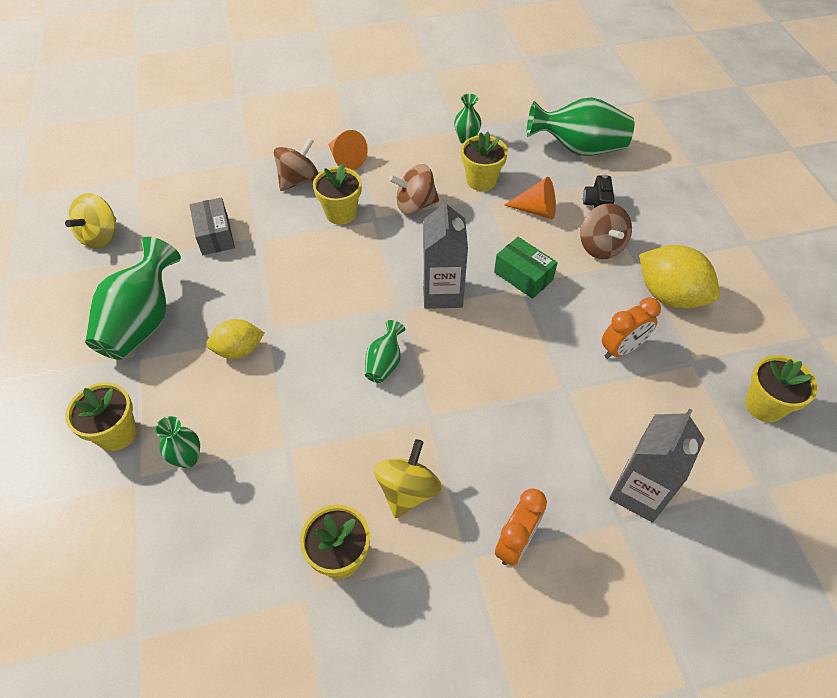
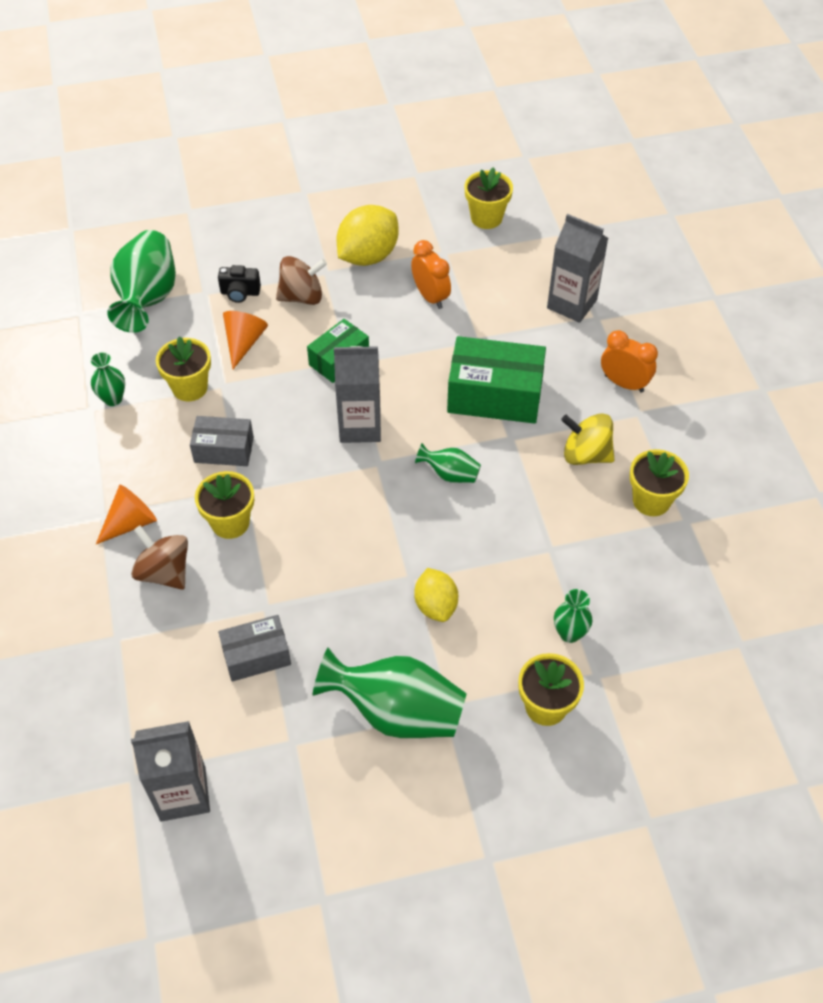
camera: 90 degrees left, 0 degrees up
yellow spinning top [65,193,116,249] -> none
brown spinning top [389,164,439,214] -> grey box [190,416,254,466]
none -> grey carton [131,721,210,822]
none -> green box [447,336,546,424]

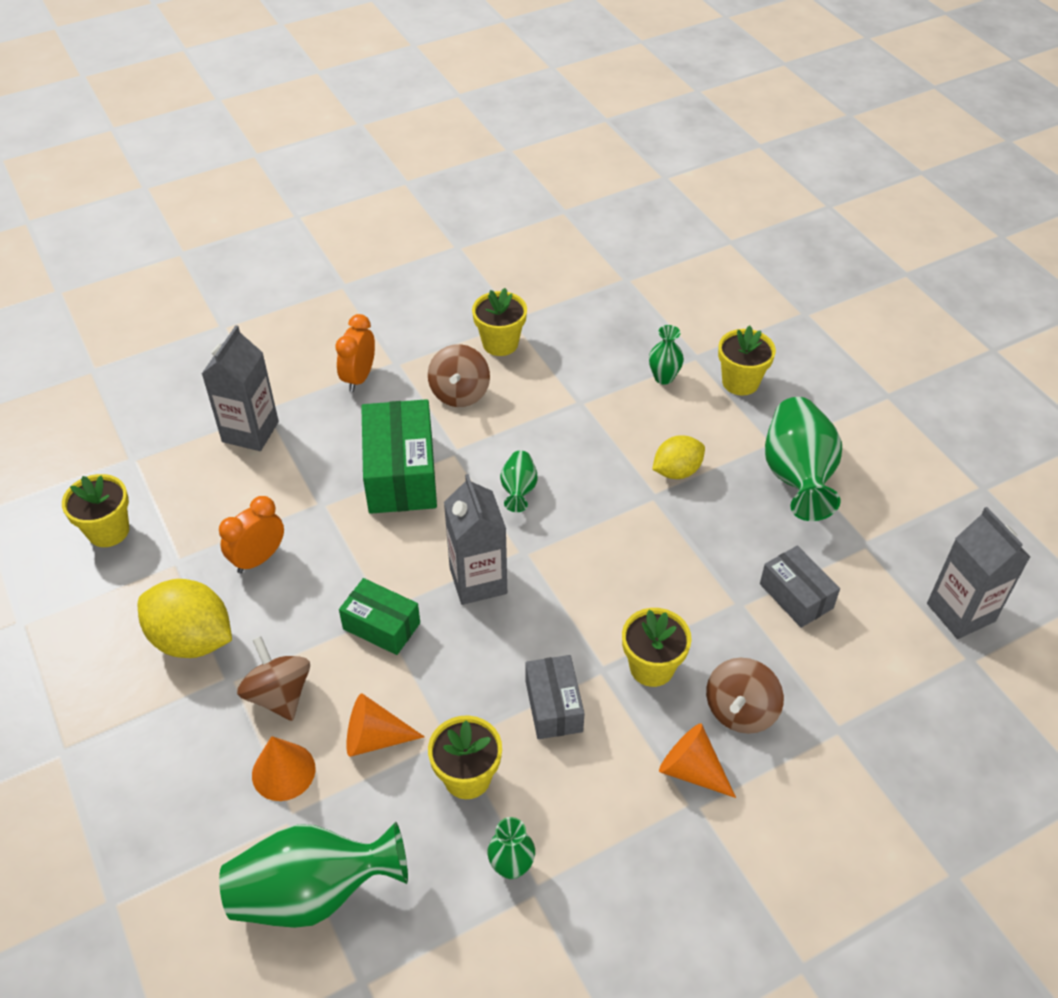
camera: 105 degrees left, 5 degrees down
black camera [218,265,261,303] -> orange cone [252,736,316,801]
yellow spinning top [561,413,614,465] -> brown spinning top [428,344,490,407]

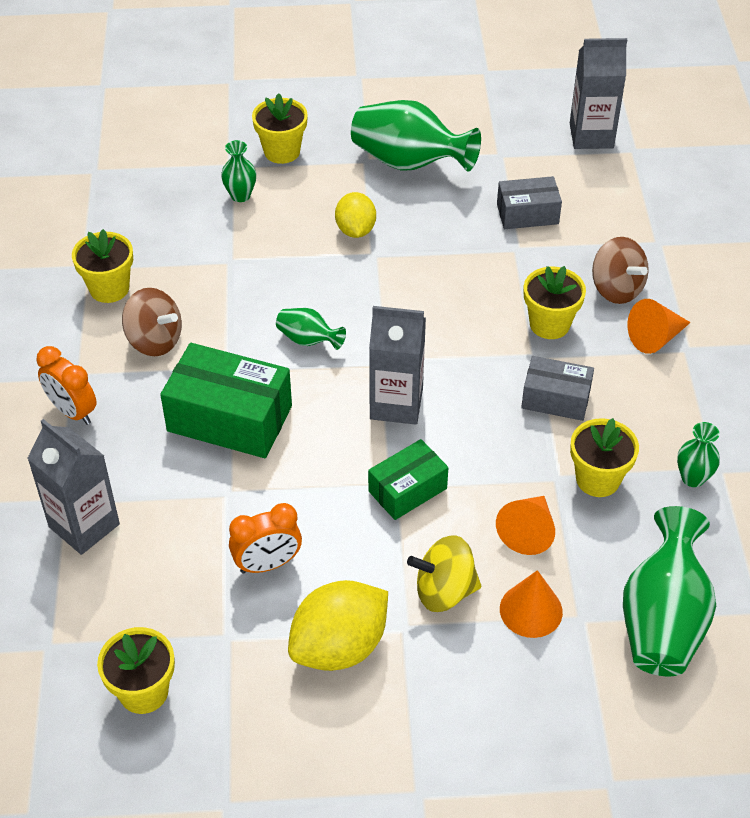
camera: 65 degrees left, 0 degrees up
orange clock [219,496,284,573] -> orange clock turned 90 degrees counterclockwise [229,503,302,574]
brown spinning top [237,636,310,721] -> yellow spinning top [407,535,481,612]

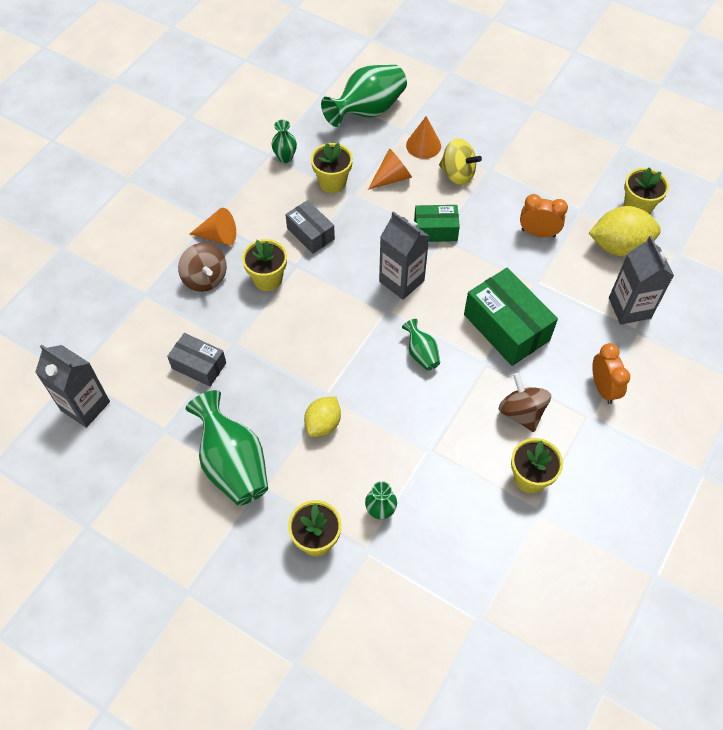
camera: 145 degrees left, 10 degrees up
yellow lemon [288,580,388,671] -> yellow lemon moved to [589,206,661,257]
brown spinning top [592,237,649,304] -> brown spinning top turned 150 degrees clockwise [178,243,227,292]

